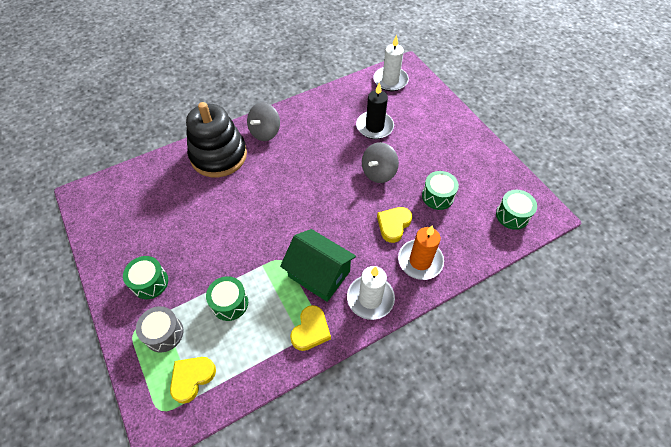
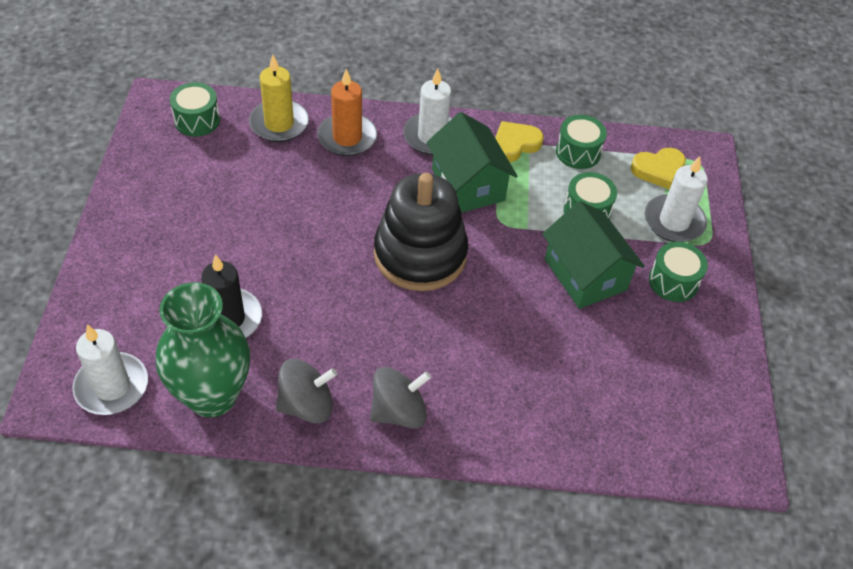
camera: 150 degrees left, 5 degrees down
grey drum [136,306,183,353] -> white candle [645,156,708,242]
black stacking toy [186,102,247,177] -> black stacking toy moved to [374,173,468,291]
grey spinning top [362,142,399,183] -> grey spinning top moved to [276,359,337,424]
yellow heart [377,207,412,243] -> none
green drum [422,171,459,210] -> green drum moved to [556,115,607,169]
none -> green vase [156,282,250,417]
none -> yellow candle [249,55,309,142]
none -> green house [542,201,645,309]

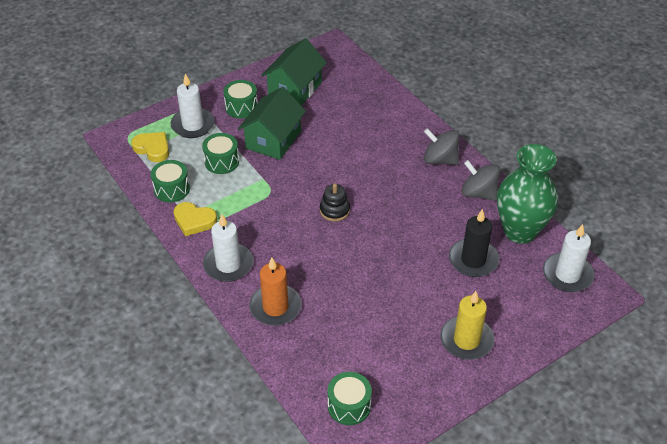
camera: 125 degrees left, 5 degrees down
yellow candle [249,55,309,142] -> yellow candle moved to [440,291,495,360]
black stacking toy [374,173,468,291] -> black stacking toy [320,184,350,222], size x0.44
green house [426,112,517,213] -> green house moved to [261,38,327,105]

